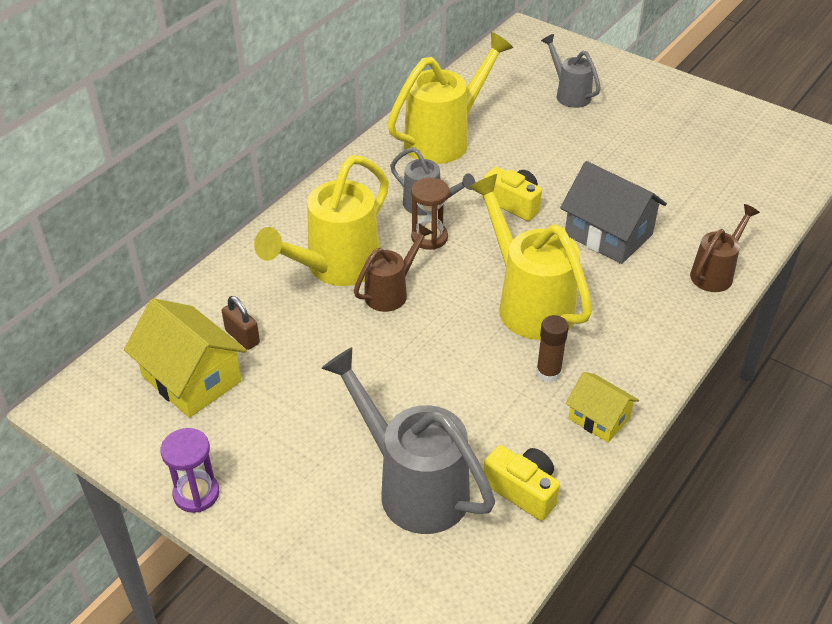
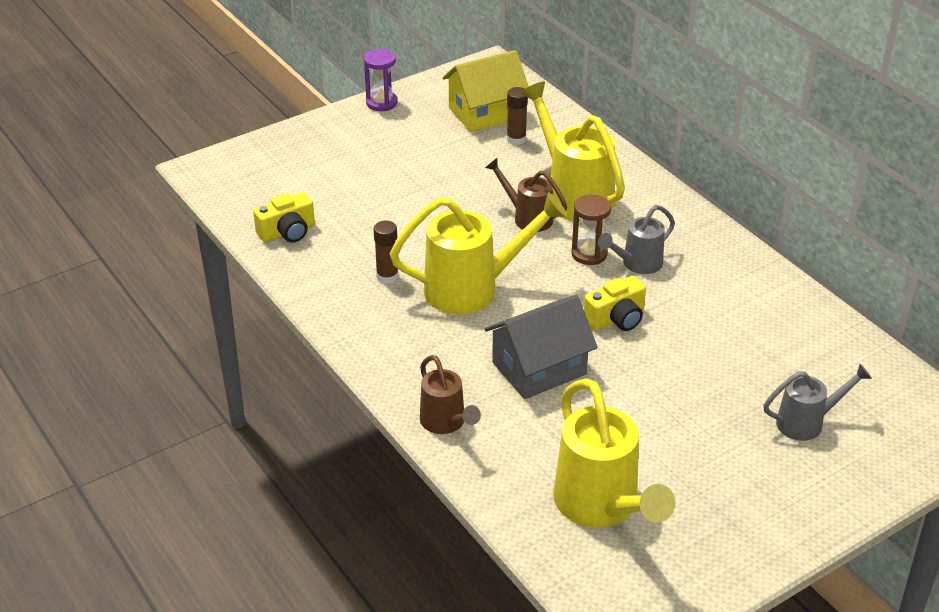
camera: 110 degrees right, 5 degrees down
brown padlock [222,296,260,350] -> brown glue stick [507,87,528,145]
grey watering can [321,347,495,534] -> none
brown watering can [354,224,434,312] -> brown watering can turned 150 degrees clockwise [485,158,567,232]
yellow watering can [387,32,513,164] -> yellow watering can moved to [553,378,675,528]
yellow house [566,372,639,443] -> none

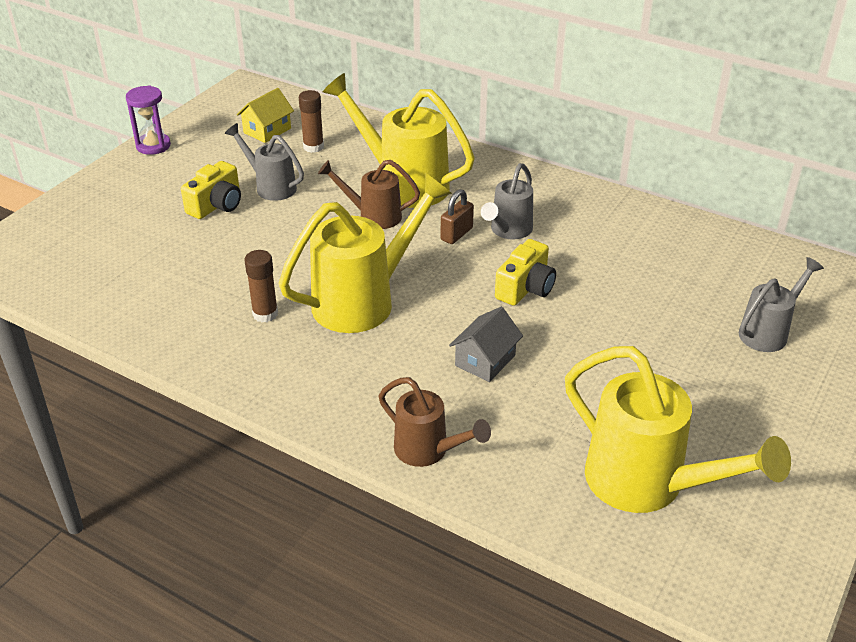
camera: 25 degrees left, 0 degrees up
yellow camera [253,192,315,242] -> yellow camera moved to [181,161,241,219]
yellow house [442,50,529,132] -> yellow house [237,88,294,143], size x0.59
grey house [485,295,598,399] -> grey house [449,307,523,382], size x0.59
brown hourglass [571,194,611,265] -> brown padlock [441,189,474,244]
none -> grey watering can [225,123,304,201]

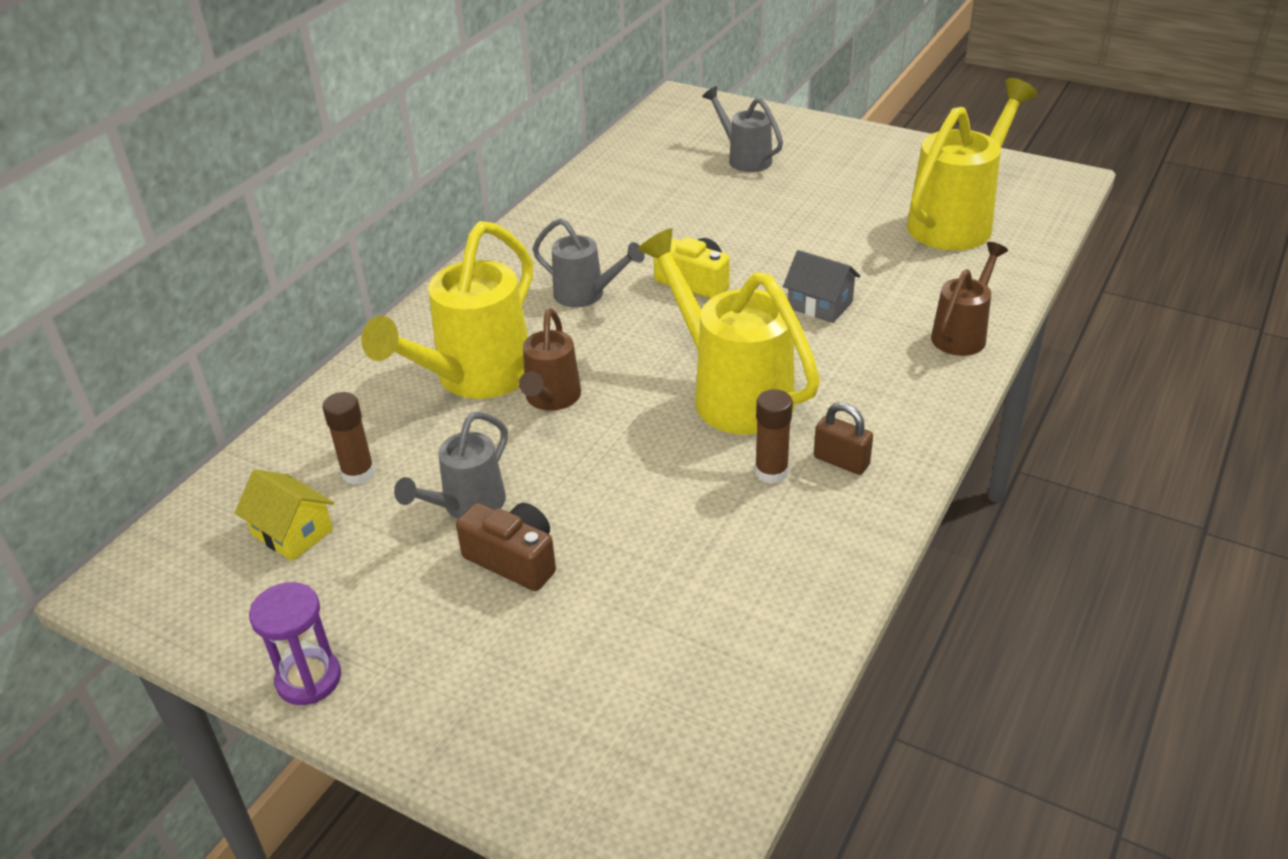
camera: 90 degrees left, 0 degrees up
yellow camera [181,161,241,219] -> brown camera [456,503,556,591]
brown padlock [441,189,474,244] -> brown padlock moved to [814,402,873,475]

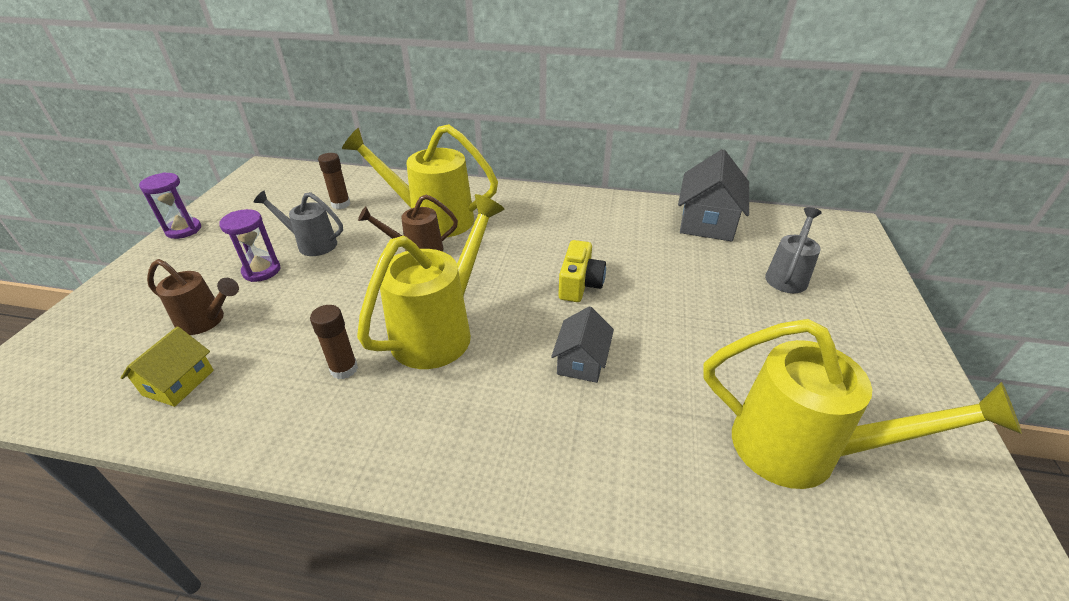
camera: 70 degrees right, 0 degrees up
yellow house [235,469,334,561] -> yellow house moved to [120,326,214,407]
brown camera [456,503,556,591] -> purple hourglass [219,209,281,282]
grey watering can [532,218,645,307] -> none
brown padlock [814,402,873,475] -> none
brown watering can [931,242,1008,356] -> brown watering can moved to [147,259,239,335]
none -> grey house [678,149,749,242]

